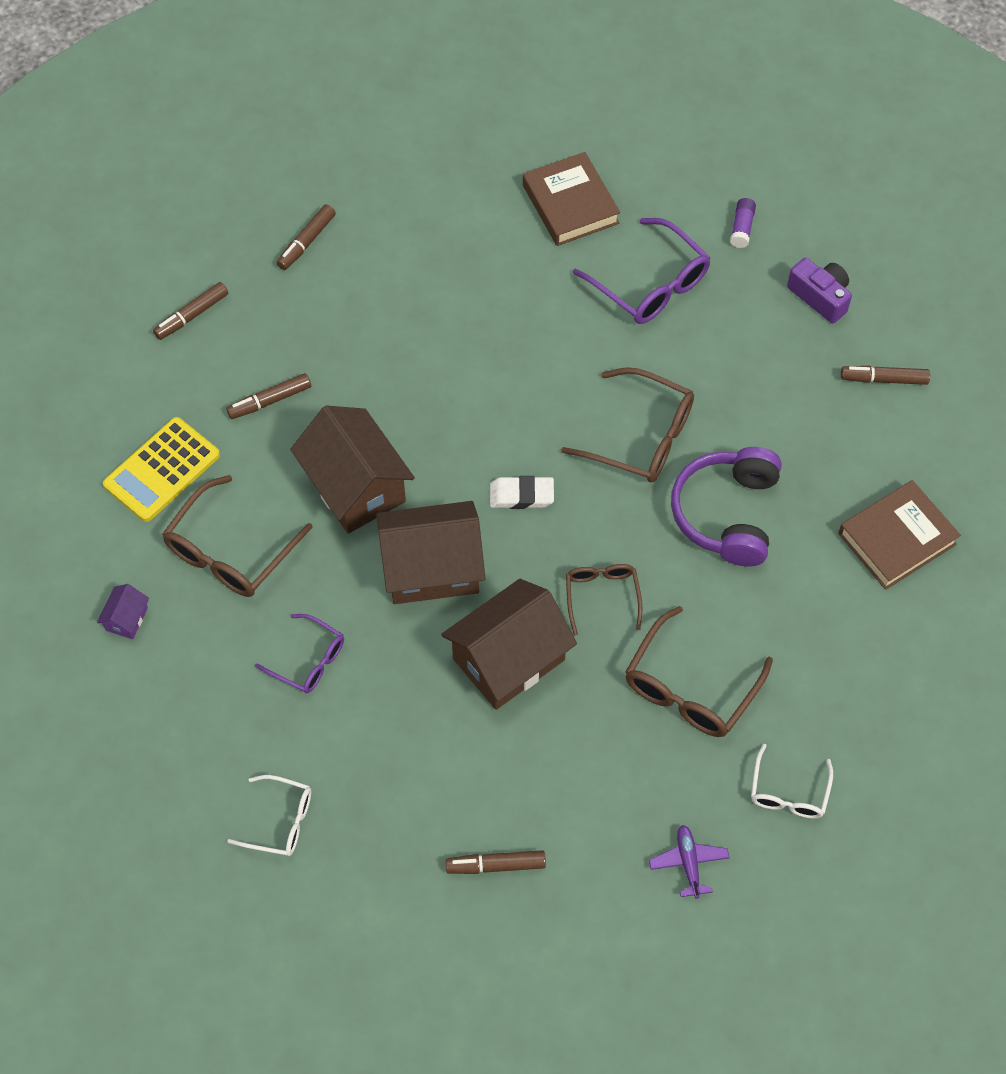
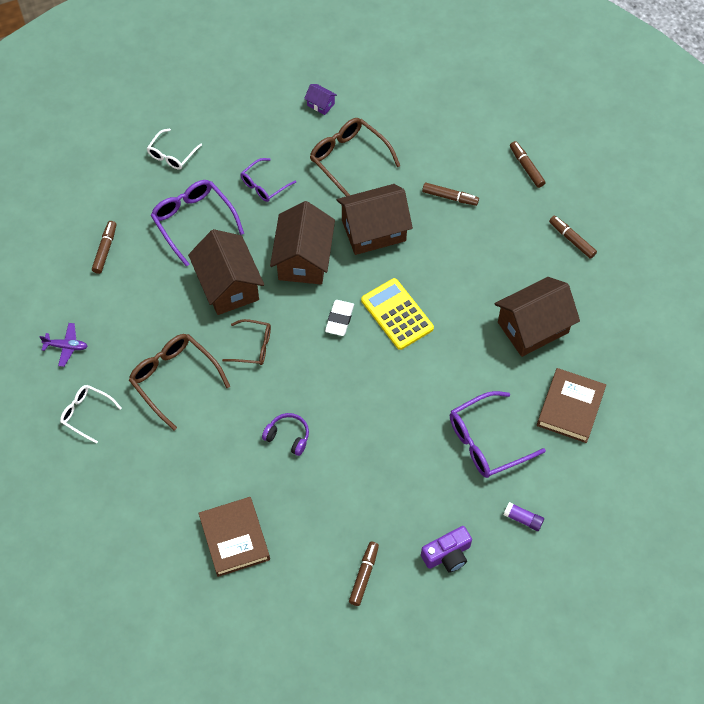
camera: 105 degrees right, 0 degrees up
yellow calculator [103,417,220,522] -> yellow calculator moved to [361,278,434,350]
brown marker [226,373,311,419] -> brown marker turned 120 degrees clockwise [422,183,479,206]
brown book [523,152,620,246] -> brown book turned 60 degrees counterclockwise [537,368,606,443]
brown glasses [561,367,694,483] -> none
purple headphones [671,447,782,567] -> purple headphones [262,413,309,456], size x0.54
none -> purple glasses [150,180,244,267]
none -> brown house [494,277,580,357]

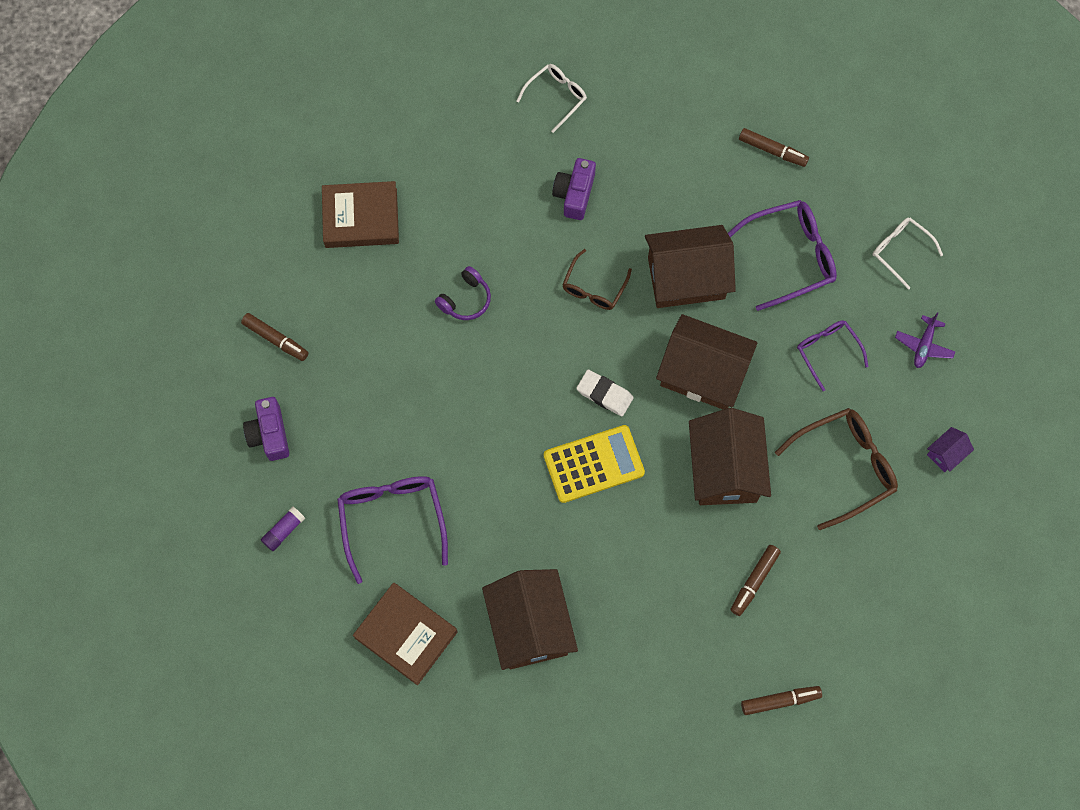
camera: 105 degrees right, 10 degrees up
purple plane [40,323,88,367] -> purple plane moved to [895,312,955,368]
brown glasses [129,334,230,431] -> purple camera [552,158,596,220]
brown marker [549,215,597,259] -> none

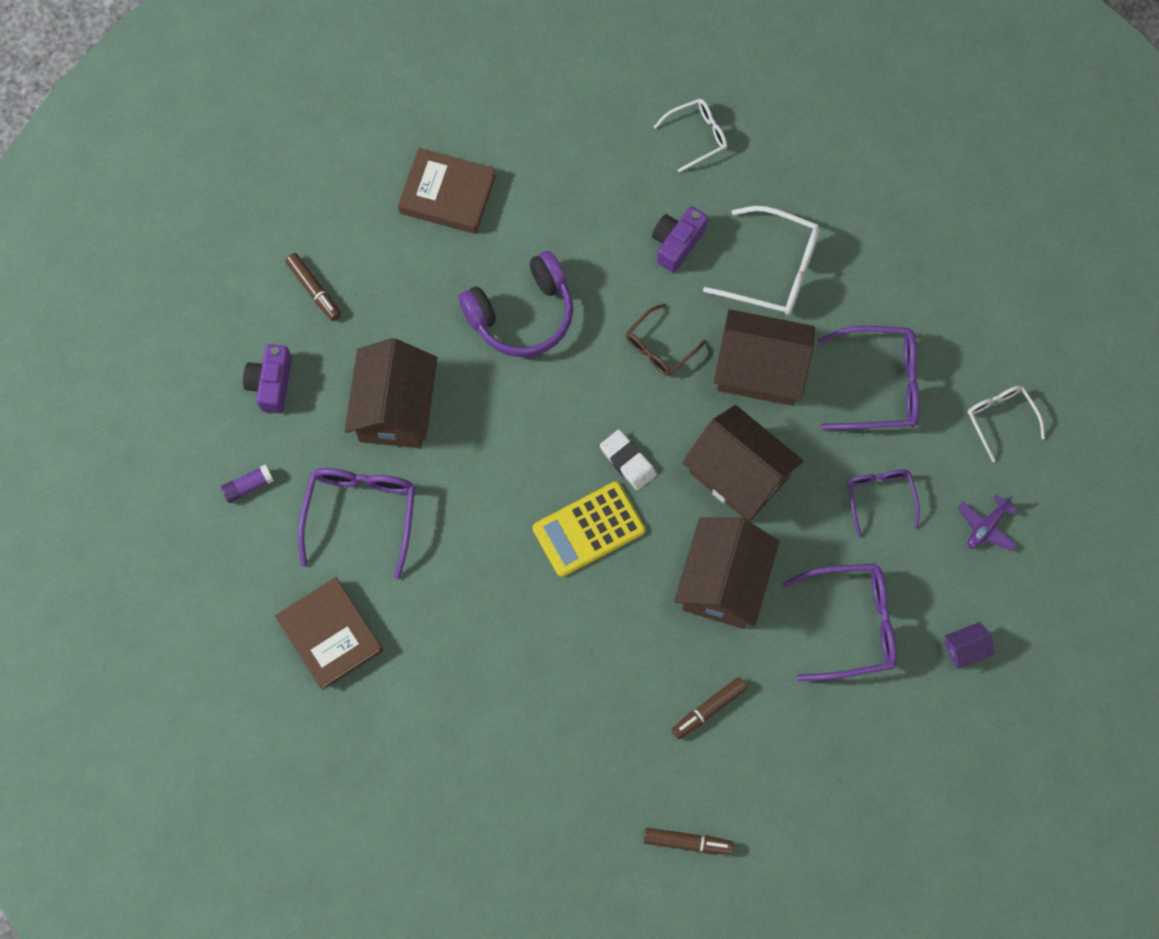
camera: 20 degrees right, 0 degrees up
purple headphones [435,266,491,320] -> purple headphones [459,251,573,357], size x1.87
brown house [482,569,578,670] -> brown house moved to [345,338,437,448]
yellow calculator [544,425,645,503] -> yellow calculator turned 150 degrees clockwise [532,482,645,577]
brown marker [739,128,809,167] -> none
brown glasses [775,408,898,530] -> purple glasses [782,563,897,681]
none -> white glasses [703,206,820,315]

